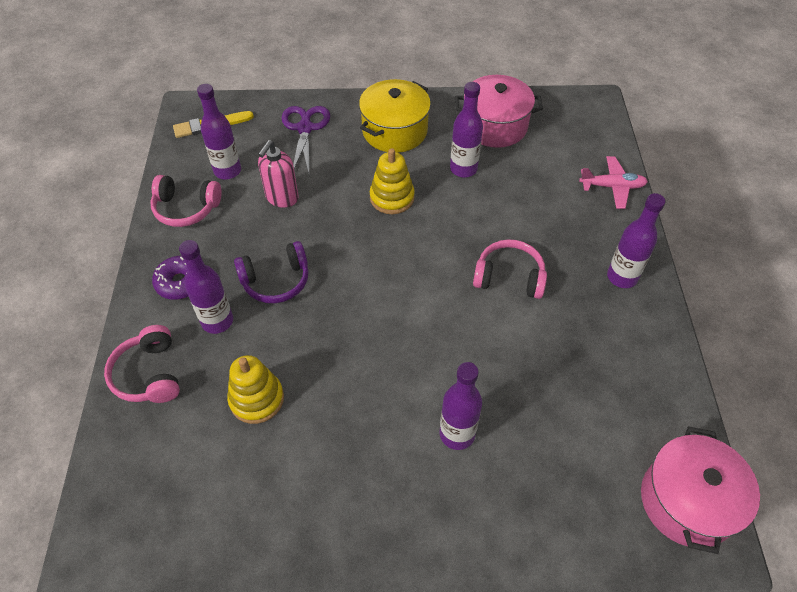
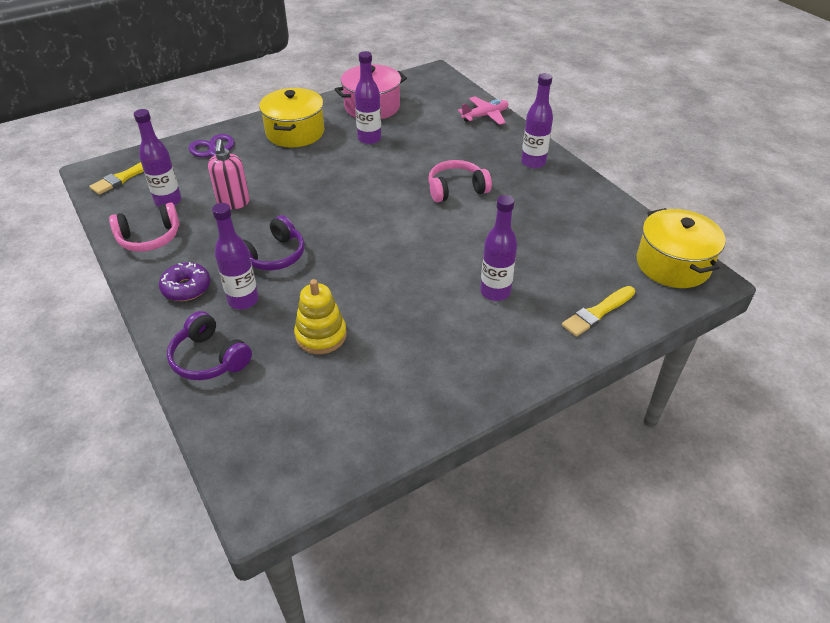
camera: 30 degrees left, 10 degrees down
pink headphones [104,325,180,403] -> purple headphones [167,311,252,380]
yellow stacking toy [370,148,415,214] -> none
pink pot [641,426,760,554] -> yellow pot [637,208,726,288]
none -> yellow brush [562,286,635,337]

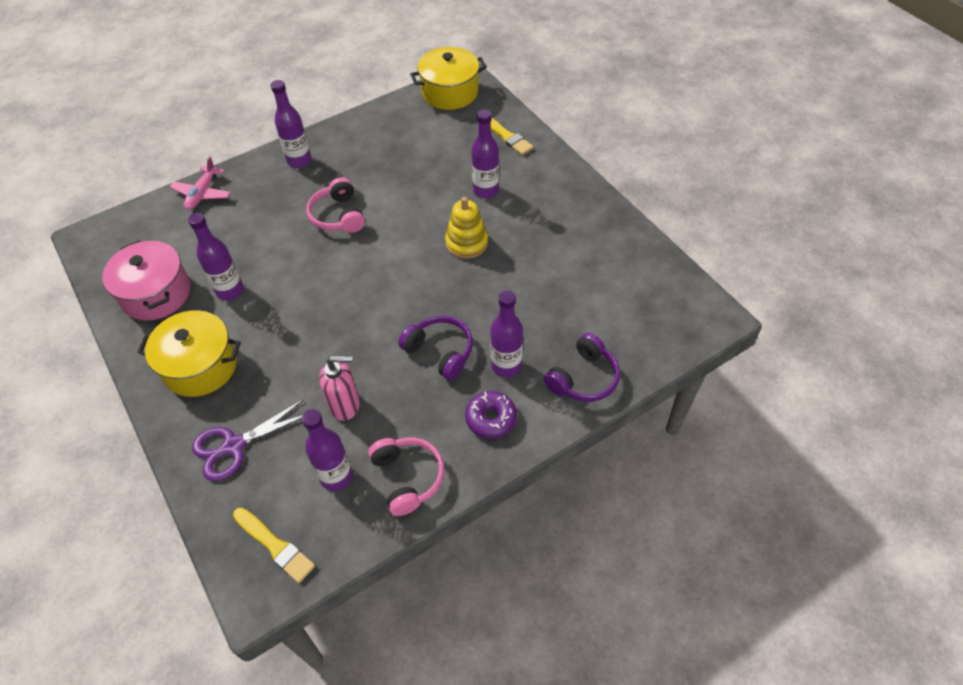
camera: 90 degrees left, 10 degrees up
yellow stacking toy [294,279,347,354] -> yellow stacking toy moved to [445,197,488,259]
pink plane [458,96,508,125] -> pink plane turned 135 degrees counterclockwise [170,156,231,210]

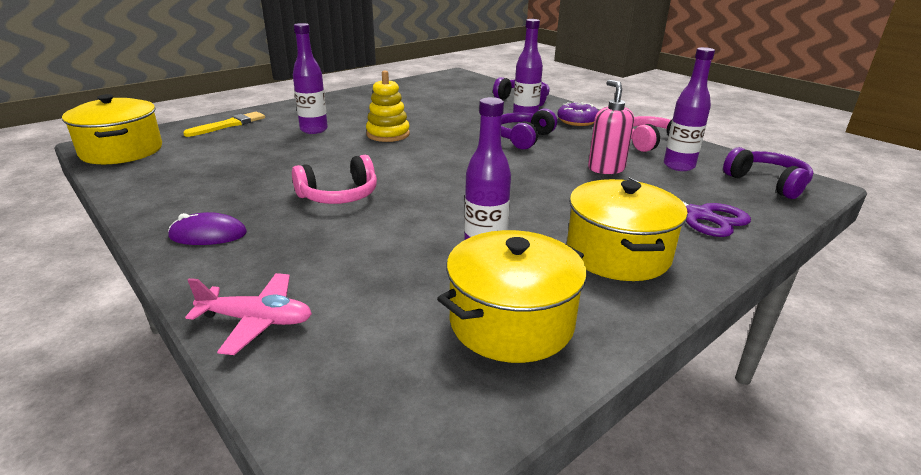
camera: 100 degrees left, 25 degrees down
pink pot [102,240,190,321] -> yellow pot [437,230,587,363]
yellow brush [233,507,315,583] -> purple headphones [723,147,813,199]
purple bottle [271,80,311,168] -> purple mouse [168,212,247,245]

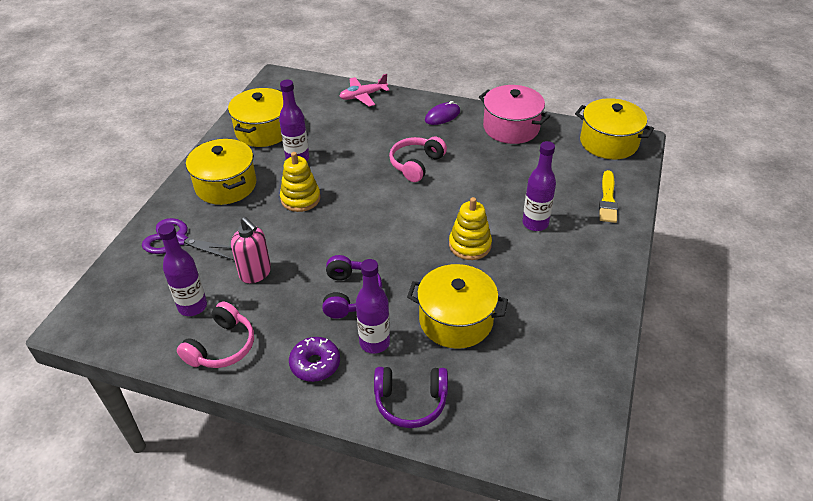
camera: 150 degrees right, 15 degrees up
purple headphones [723,147,813,199] -> none
none -> yellow stacking toy [280,152,320,212]
none -> yellow pot [407,264,508,349]
none -> pink pot [479,85,550,144]

